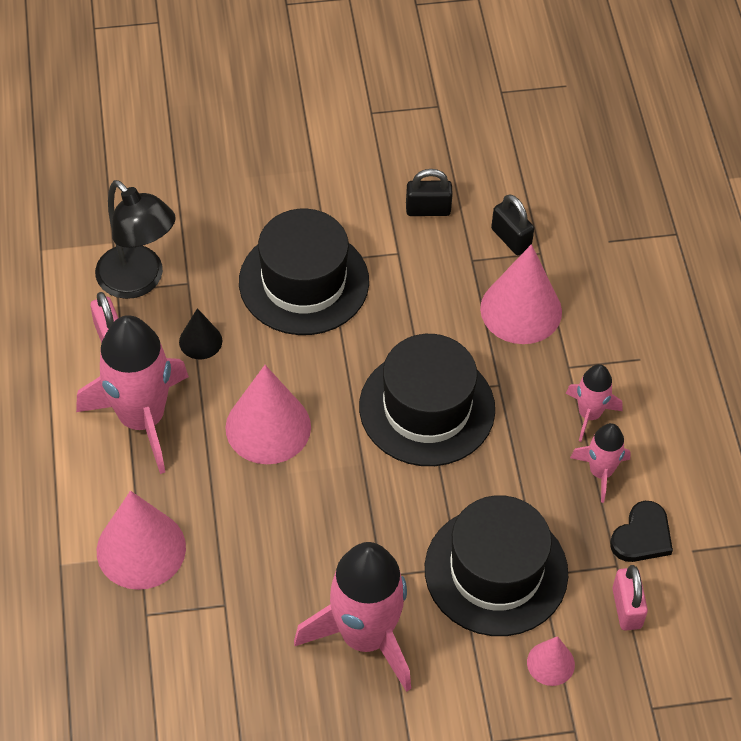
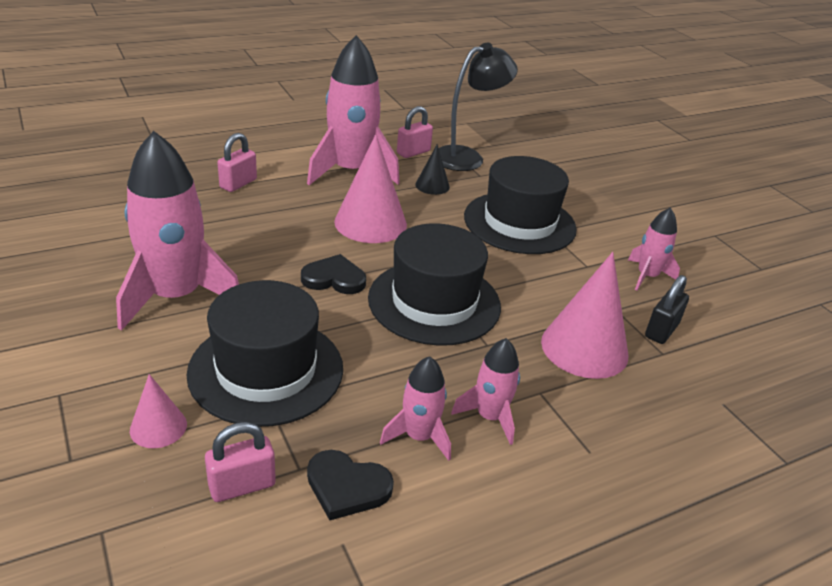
camera: 70 degrees right, 20 degrees down
black lamp [95,180,176,299] -> black lamp turned 150 degrees counterclockwise [439,43,518,171]
pink cone [97,491,186,590] -> pink padlock [217,133,257,192]
black padlock [406,169,453,216] -> pink rocket [628,207,680,290]
none -> black heart [301,254,366,294]

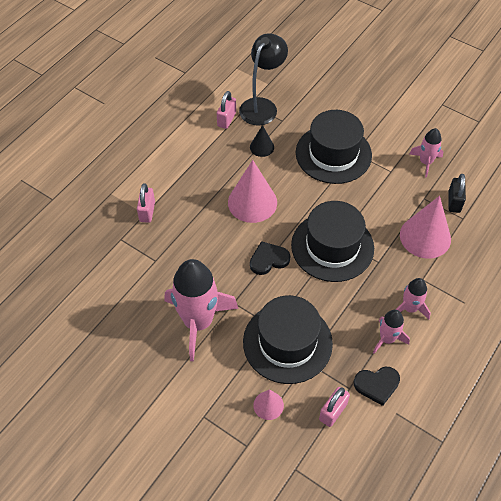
camera: 25 degrees left, 20 degrees up
pink rocket [307,35,400,185] -> none

